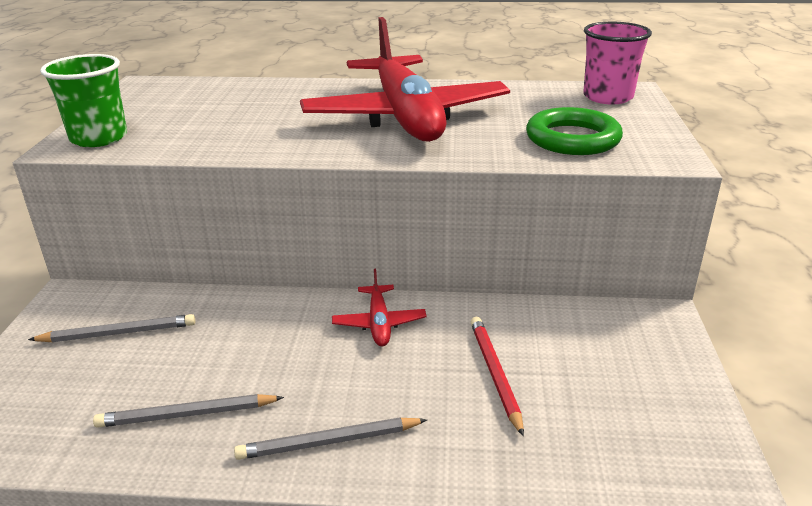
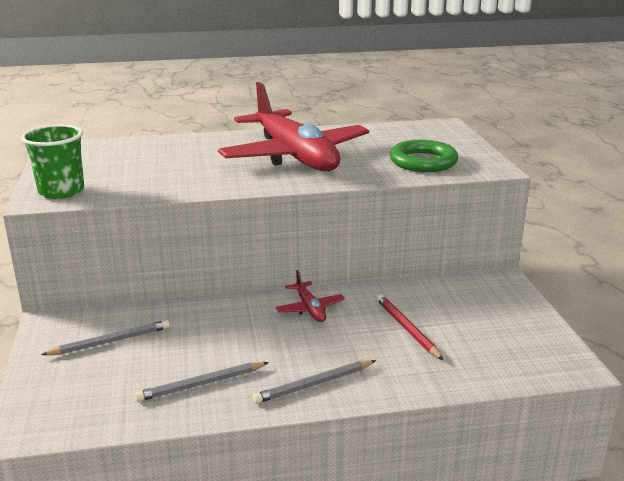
camera: 15 degrees left, 5 degrees down
pink cup [583,22,652,104] -> none

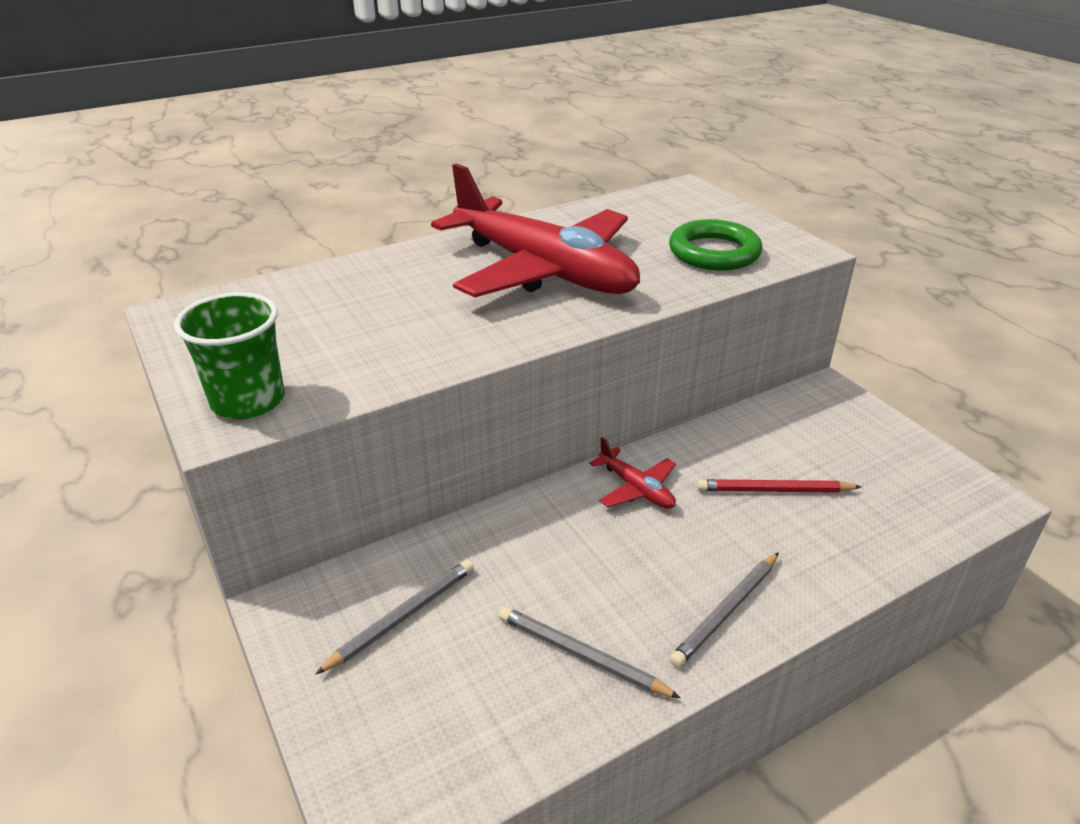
camera: 20 degrees left, 10 degrees up
grey pencil [135,362,269,402] -> grey pencil turned 75 degrees clockwise [499,607,681,698]
red pencil [376,294,443,360] -> red pencil turned 45 degrees counterclockwise [697,479,861,493]

